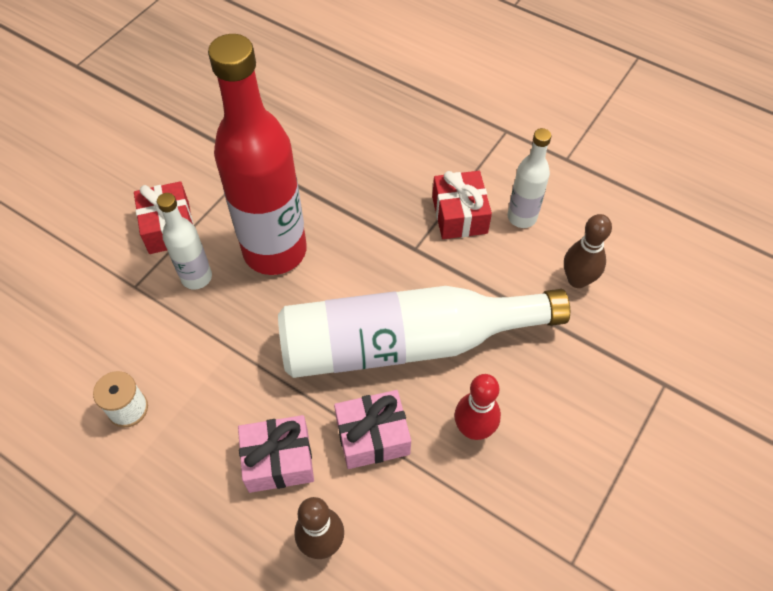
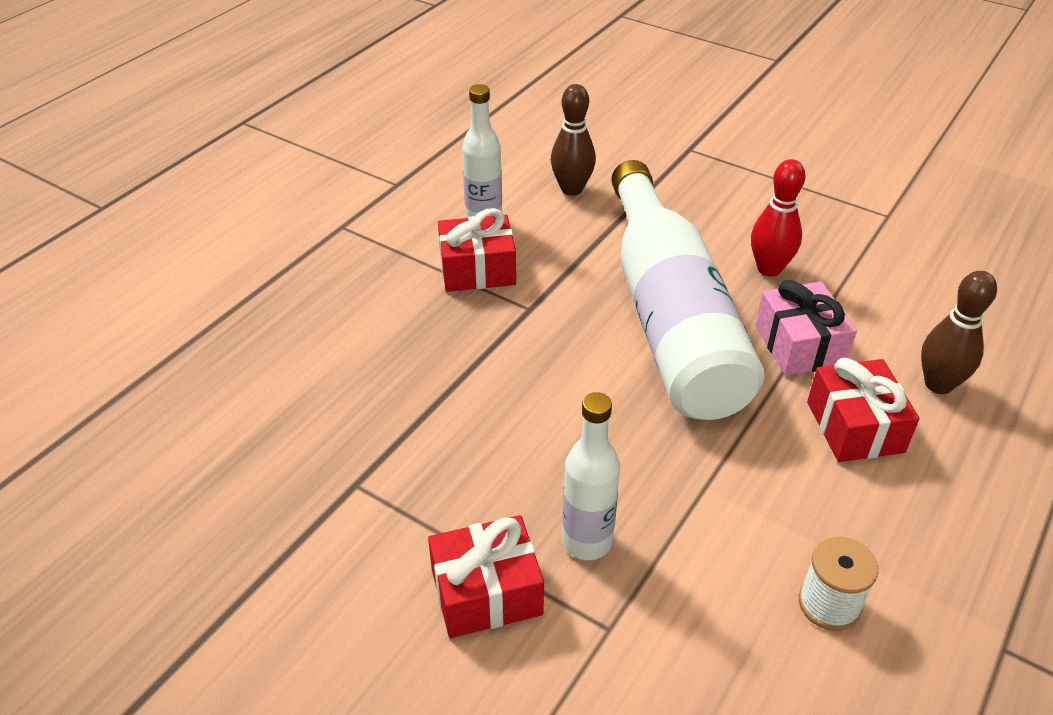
camera: 90 degrees left, 15 degrees down
red bottle [208,34,307,275] -> none
pink gift [238,415,314,493] -> red gift [807,358,920,462]

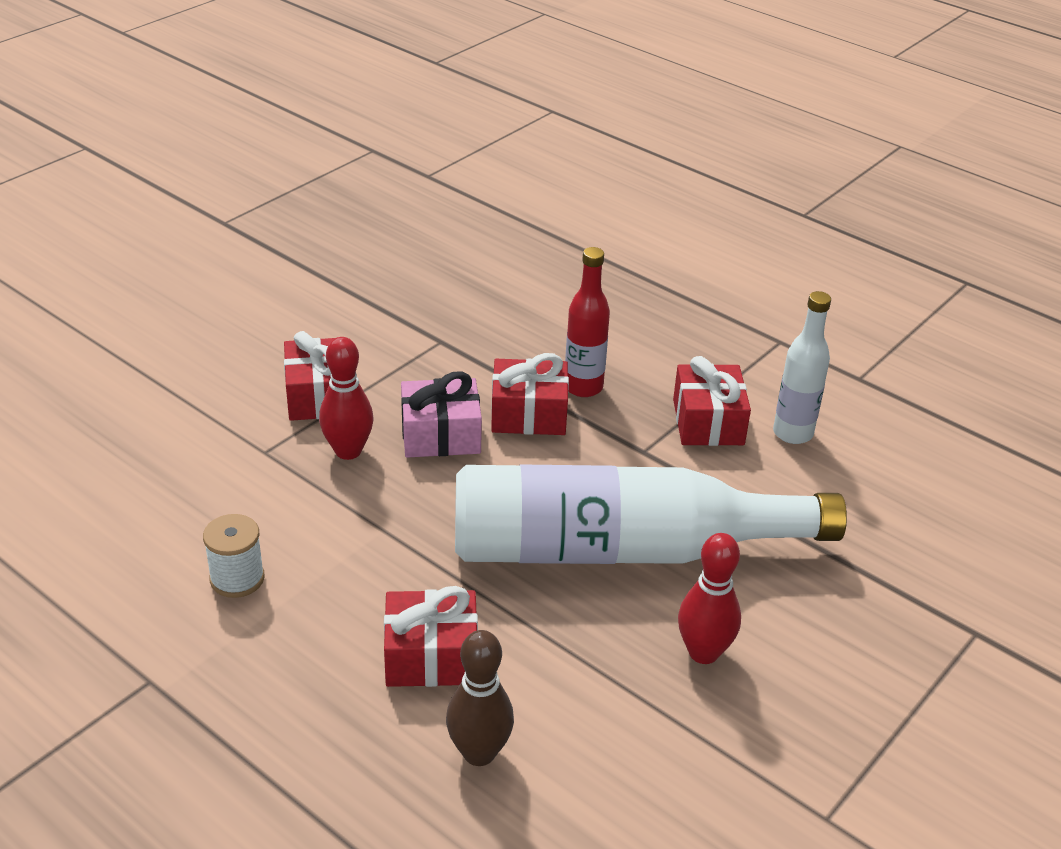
camera: 95 degrees right, 5 degrees down
brown bowling pin [551,84,596,196] -> none
white bottle [562,392,620,560] -> red bowling pin [319,337,373,460]
pink gift [755,280,857,376] -> pink gift moved to [401,371,482,458]
none -> red gift [491,353,569,435]
none -> red bottle [565,247,610,397]

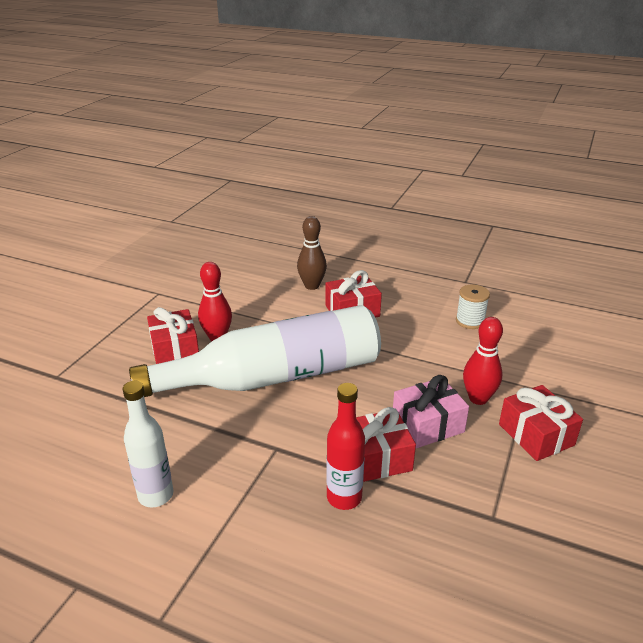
camera: 165 degrees right, 5 degrees down
red gift [673,356,751,446] -> red gift moved to [147,307,199,364]

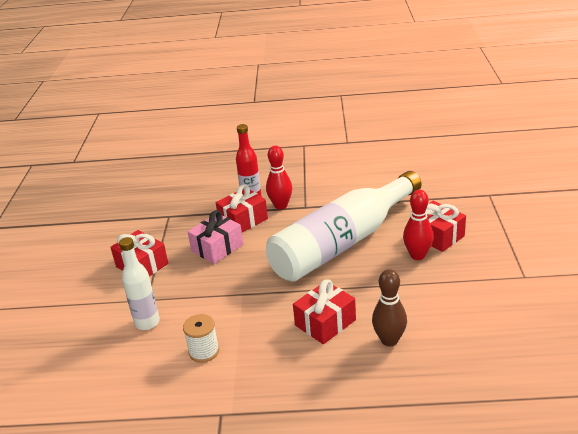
camera: 160 degrees right, 0 degrees up
white bottle [123,381,173,507] -> white bottle moved to [119,237,160,330]
red bowling pin [463,317,503,405] -> red bowling pin moved to [266,146,292,209]

